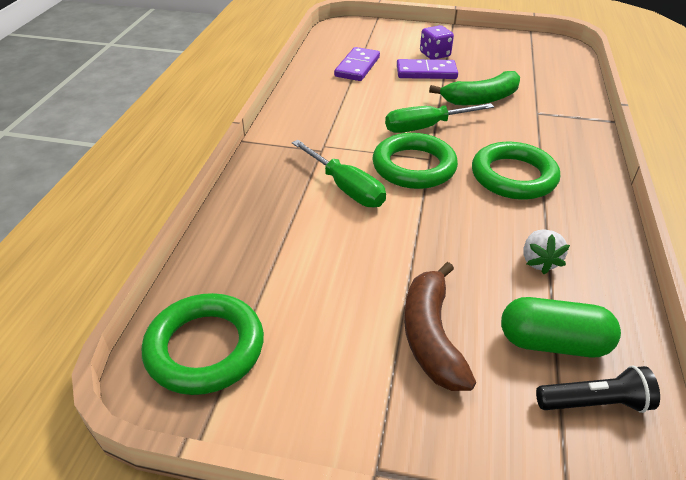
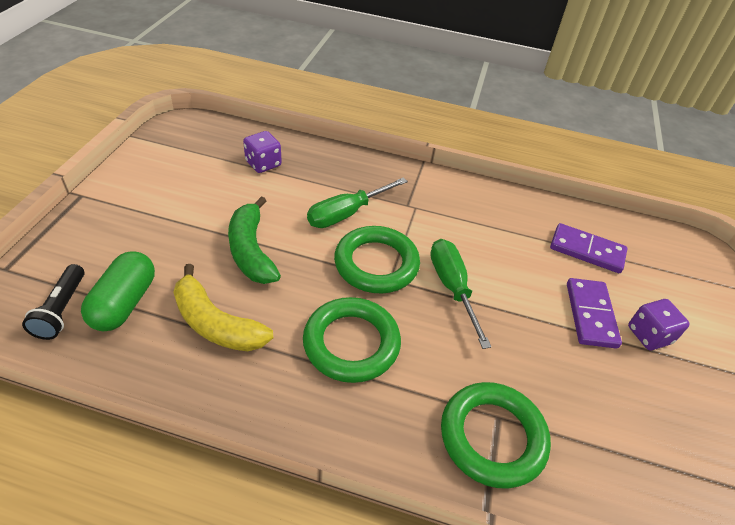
camera: 90 degrees right, 5 degrees up
green ring [142,293,264,395] -> green ring moved to [441,382,551,489]
brown banana [404,262,476,391] -> none
green banana [429,71,520,105] -> green banana moved to [228,196,281,284]
white strawberry [524,229,570,274] -> yellow banana [174,264,273,351]
none -> purple dice [243,131,282,173]

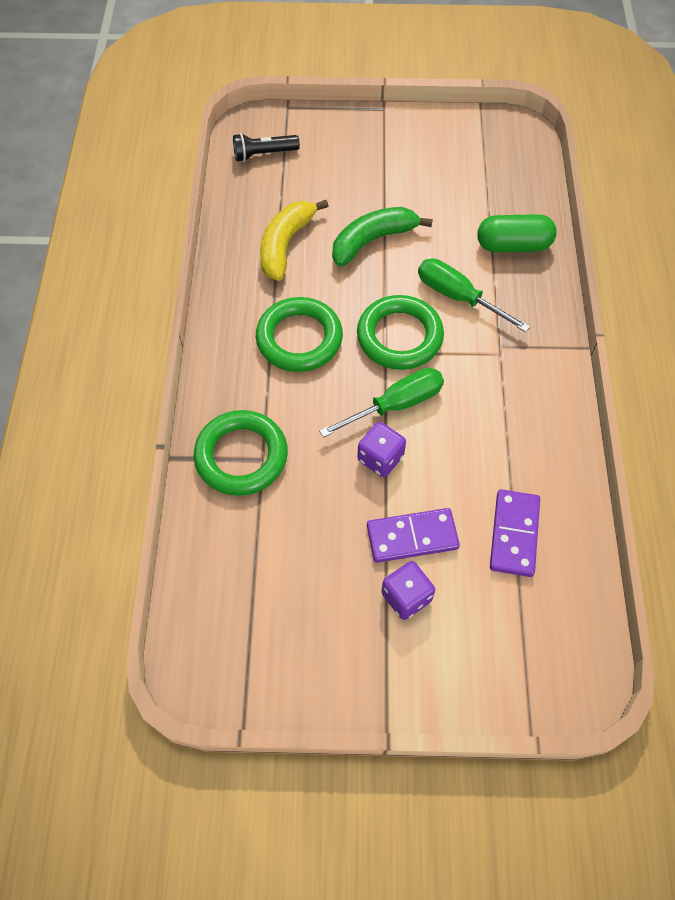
camera: 80 degrees right, 15 degrees up
green capsule [81,251,155,331] -> green capsule moved to [477,214,557,252]
purple dice [243,131,282,173] -> purple dice moved to [357,422,406,477]

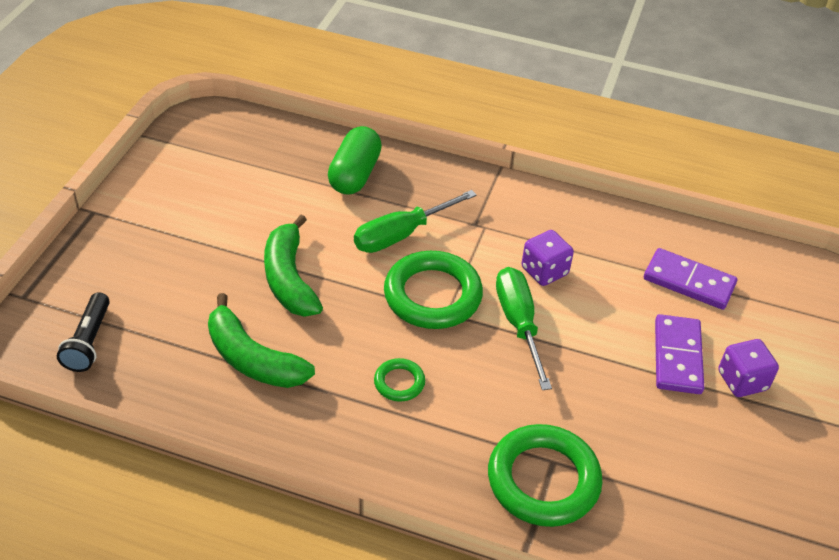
camera: 75 degrees left, 15 degrees down
green ring [256,297,343,372] -> green ring [374,358,425,402], size x0.48
yellow banana [260,200,329,281] -> green banana [208,293,315,388]
purple dice [357,422,406,477] -> purple dice moved to [521,230,574,286]

